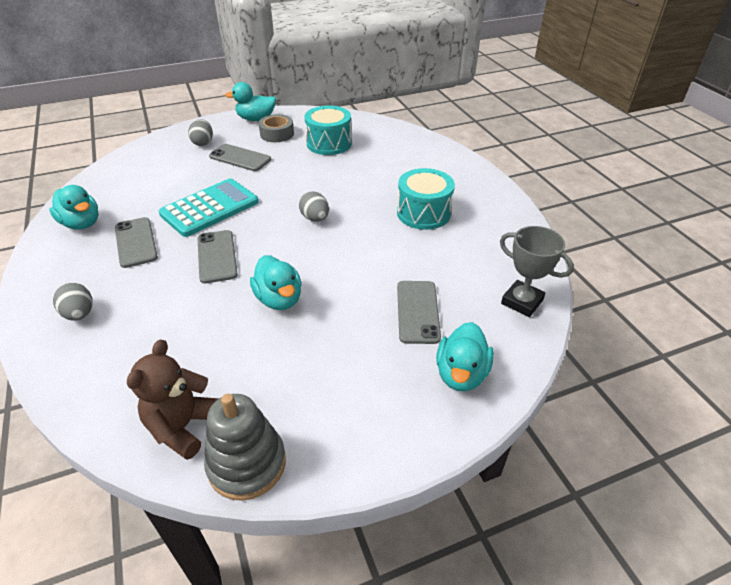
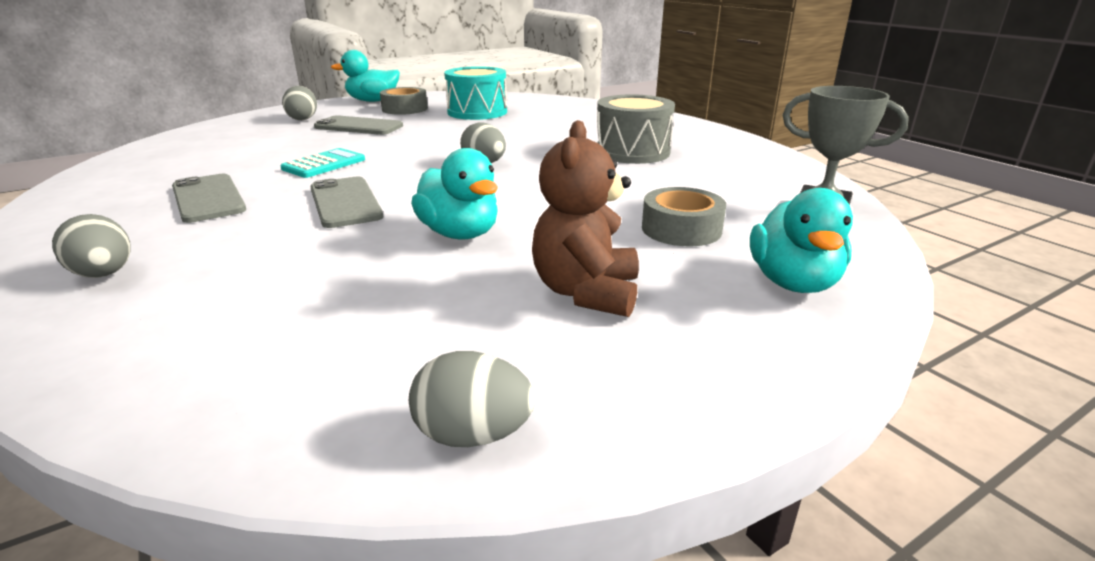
camera: 10 degrees left, 15 degrees down
turquoise duck [49,185,99,230] -> none
brown teddy bear [127,339,220,460] -> brown teddy bear moved to [532,120,639,317]
turquoise calculator [159,178,259,237] -> turquoise calculator [280,148,365,178], size x0.56
grey stacking toy [204,394,286,501] -> grey egg [409,351,535,447]
turquoise drum [397,168,455,230] -> grey drum [597,94,675,164]
grey phone [397,281,441,344] -> grey tape [642,187,726,246]

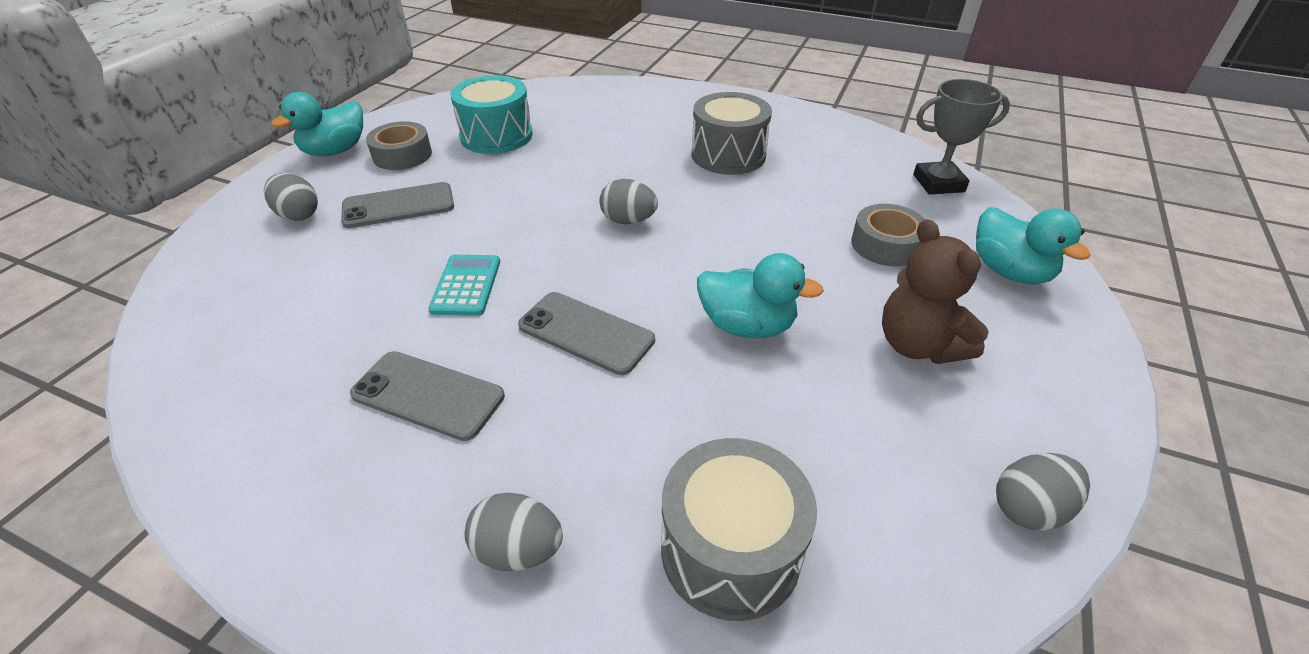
camera: 35 degrees left, 15 degrees up
none -> grey drum [661,438,817,621]

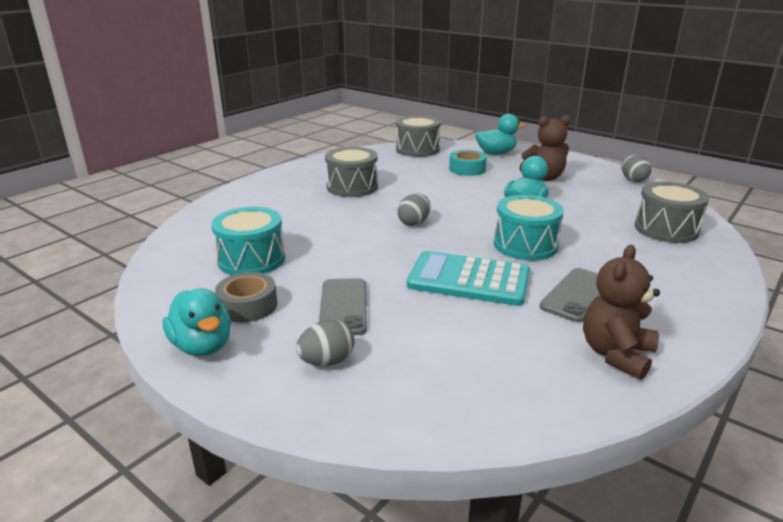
camera: 75 degrees left, 15 degrees down
turquoise calculator [428,255,500,316] -> turquoise calculator [407,251,530,306], size x1.79
grey egg [465,493,563,571] -> none
grey phone [518,292,655,375] -> turquoise drum [494,195,564,261]
grey tape [851,204,926,266] -> turquoise tape [449,150,487,176]
grey trophy [913,79,1010,195] -> grey drum [396,116,440,157]
none -> brown teddy bear [583,245,660,380]

